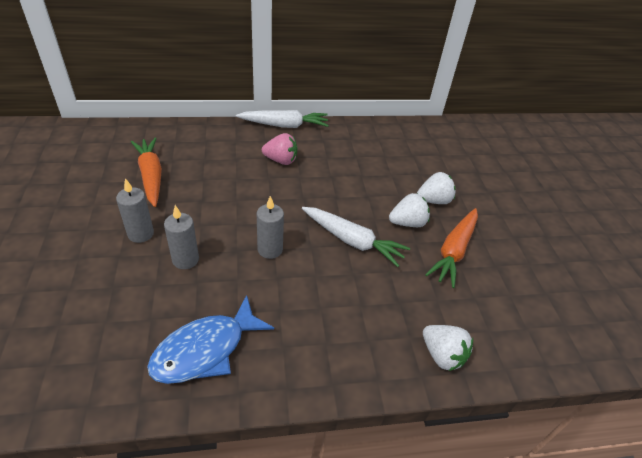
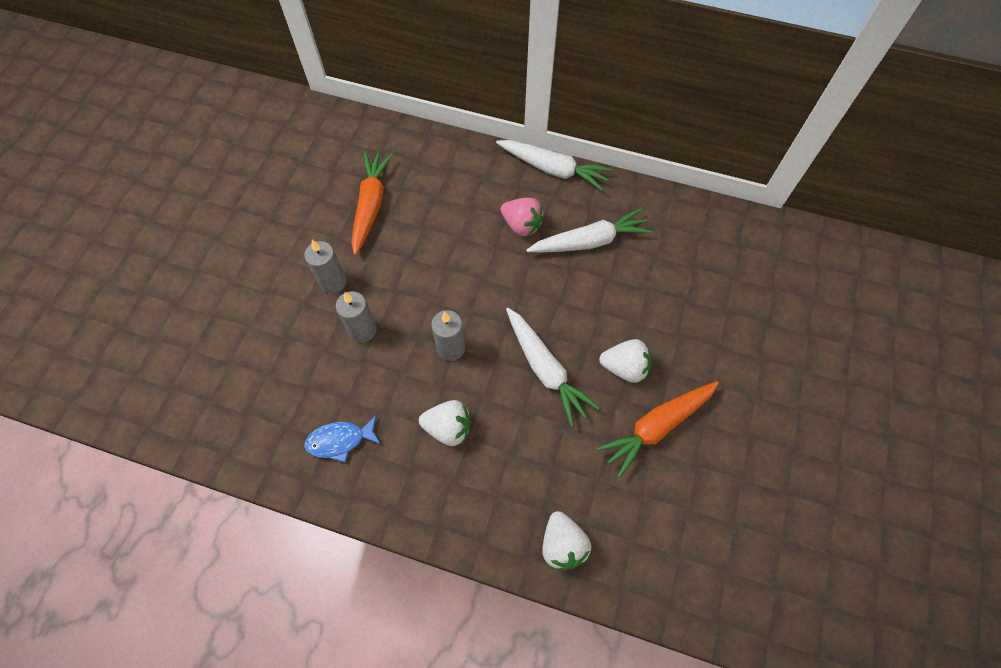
camera: 30 degrees right, 20 degrees up
blue fish [147,295,274,384] -> blue fish [304,415,381,463], size x0.61
white strawberry [417,172,456,204] -> white strawberry moved to [419,400,470,446]
none -> white carrot [526,208,652,253]

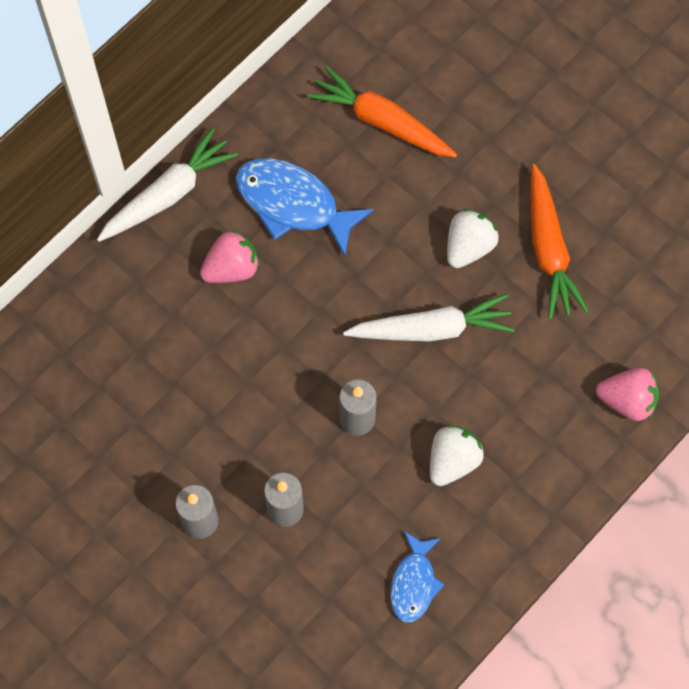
camera: 65 degrees left, 5 degrees up
orange carrot [351,152,393,255] -> orange carrot moved to [307,66,457,158]
white carrot [526,208,652,253] -> blue fish [235,158,374,257]
white strawberry [542,511,591,570] -> pink strawberry [596,368,659,421]

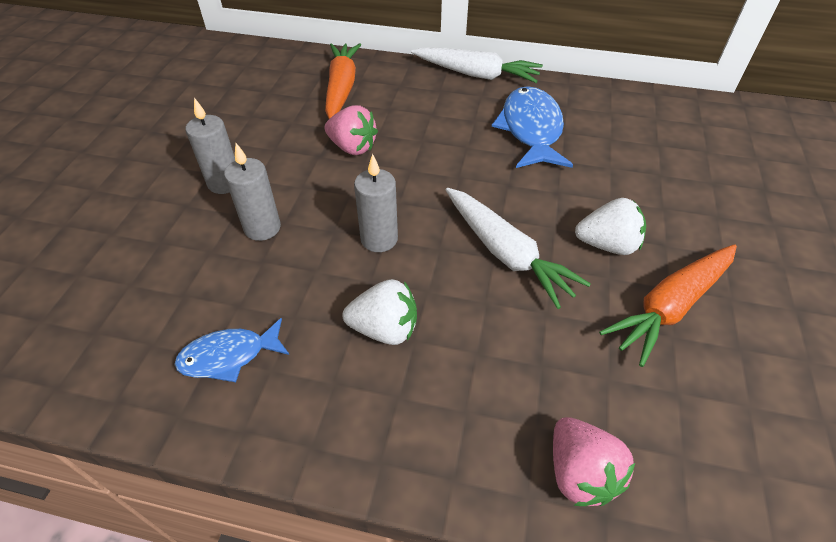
camera: 60 degrees right, 20 degrees down
pink strawberry [200,230,259,283] -> pink strawberry moved to [325,105,378,155]
orange carrot [307,66,457,158] -> orange carrot moved to [325,43,361,119]

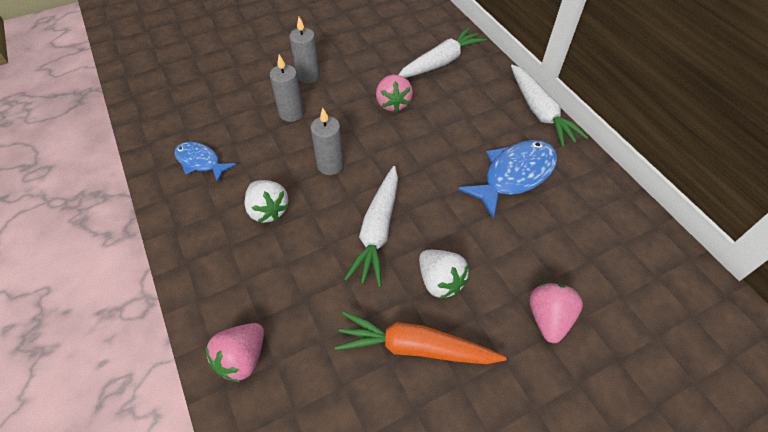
camera: 50 degrees right, 5 degrees up
orange carrot [325,43,361,119] -> white carrot [398,27,487,78]
none -> pink strawberry [529,283,583,343]

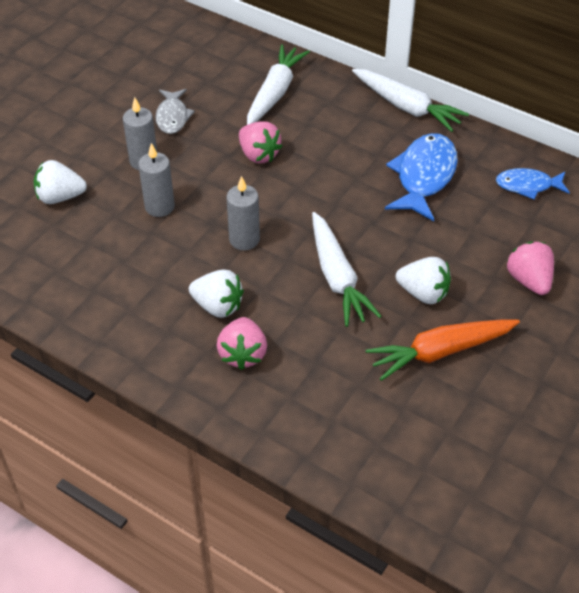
camera: 30 degrees left, 5 degrees down
blue fish [174,142,236,183] -> blue fish moved to [496,168,570,199]
pink strawberry [205,323,264,382] -> pink strawberry moved to [217,317,267,370]
none -> white strawberry [34,160,87,204]
none -> grey fish [155,89,195,134]

